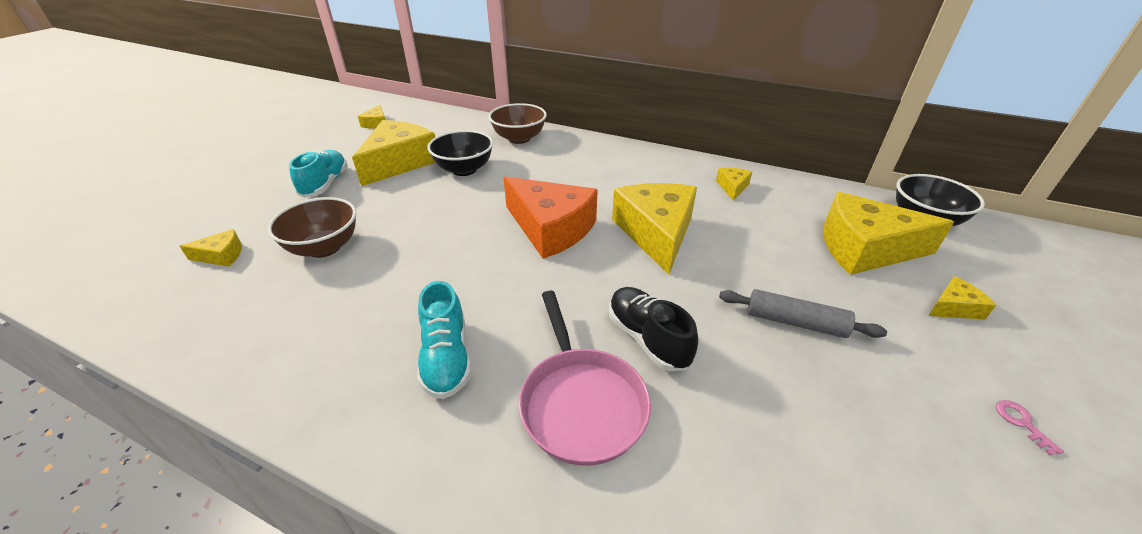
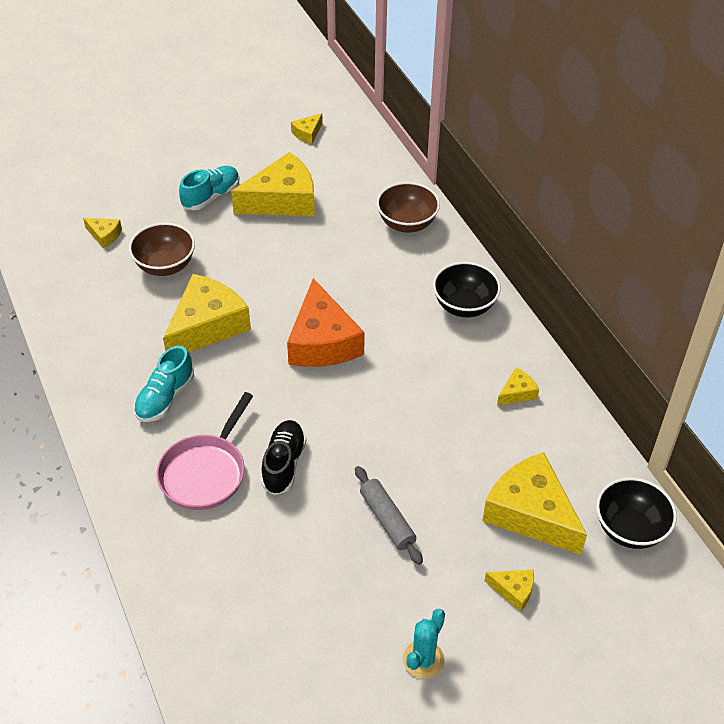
camera: 40 degrees right, 10 degrees up
black bowl [427,130,493,176] -> black bowl moved to [433,262,501,317]
yellow cheese [612,183,697,274] -> yellow cheese moved to [163,274,251,352]
pink key [996,400,1064,456] -> turquoise cactus [403,609,445,679]

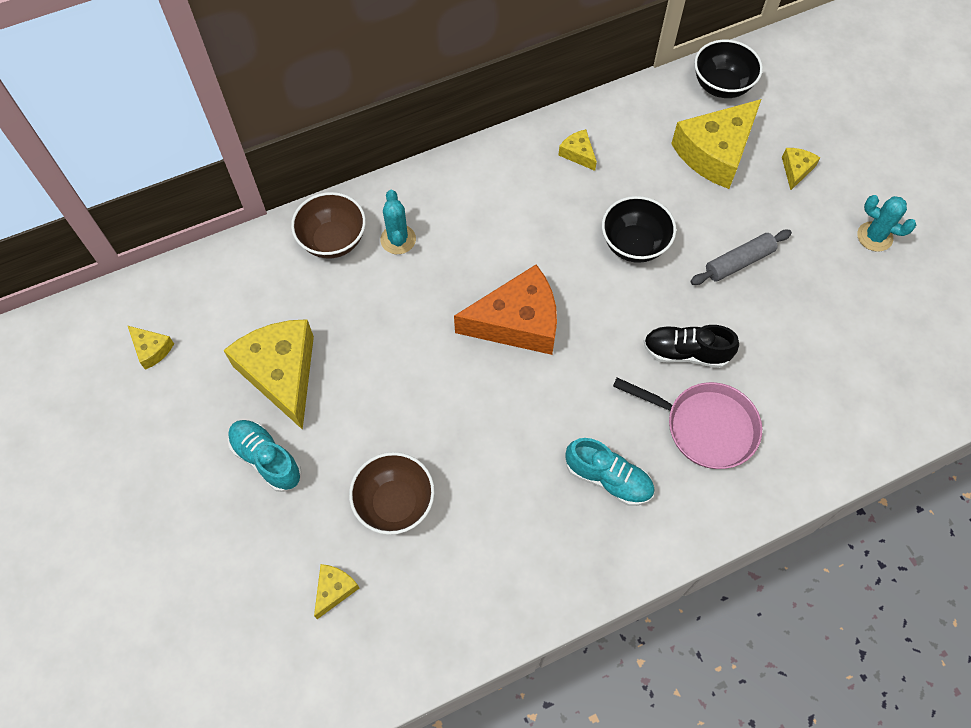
camera: 90 degrees left, 15 degrees up
yellow cheese [163,274,251,352] -> none
black bowl [433,262,501,317] -> black bowl moved to [602,196,676,263]
none -> turquoise cactus [380,190,416,254]

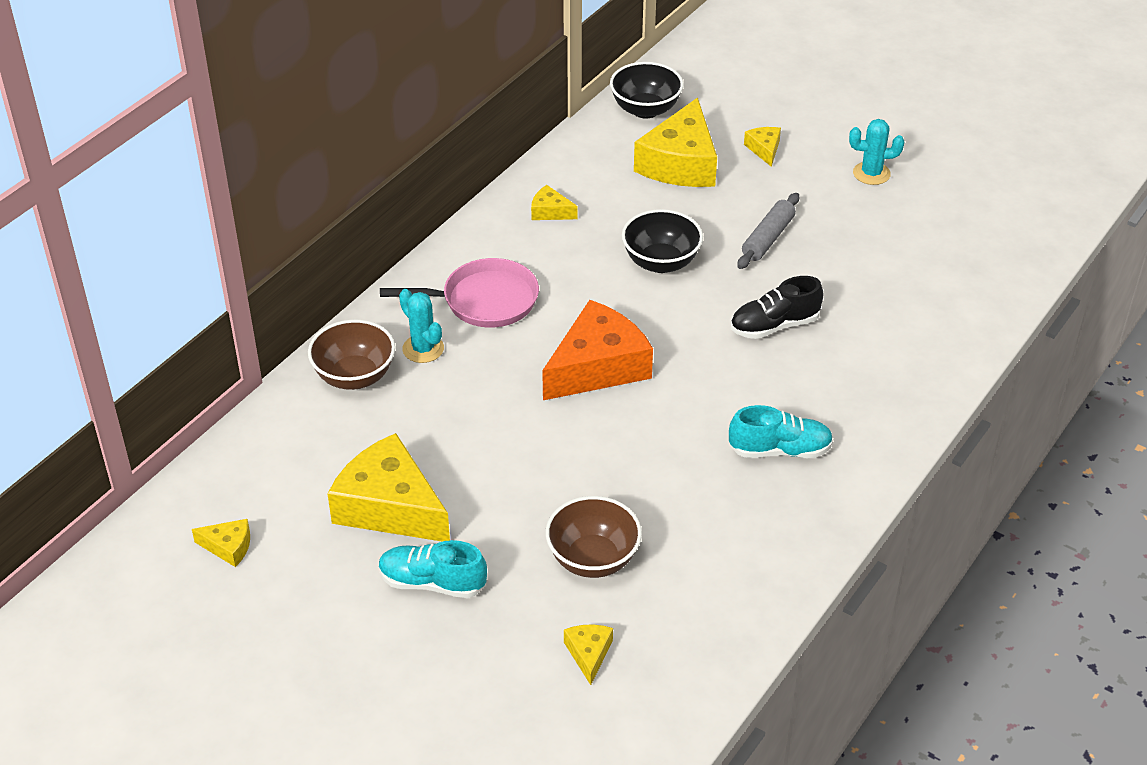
camera: 30 degrees left, 20 degrees down
pink pan [613,378,762,469] -> pink pan moved to [380,258,539,328]

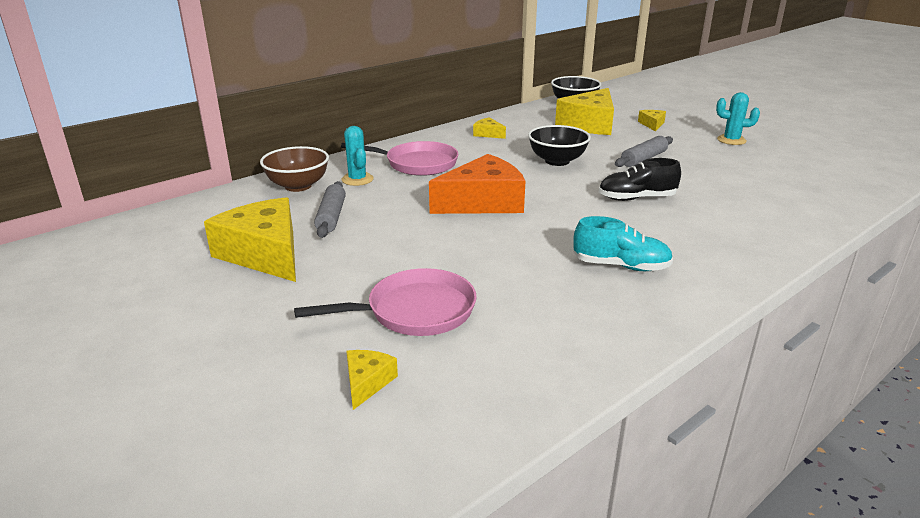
camera: 15 degrees right, 15 degrees down
yellow cheese [192,519,250,567] -> none
turquoise shoe [379,540,487,598] -> none
brown bowl [546,496,642,578] -> pink pan [294,268,477,336]
none -> grey rolling pin [314,181,346,238]

